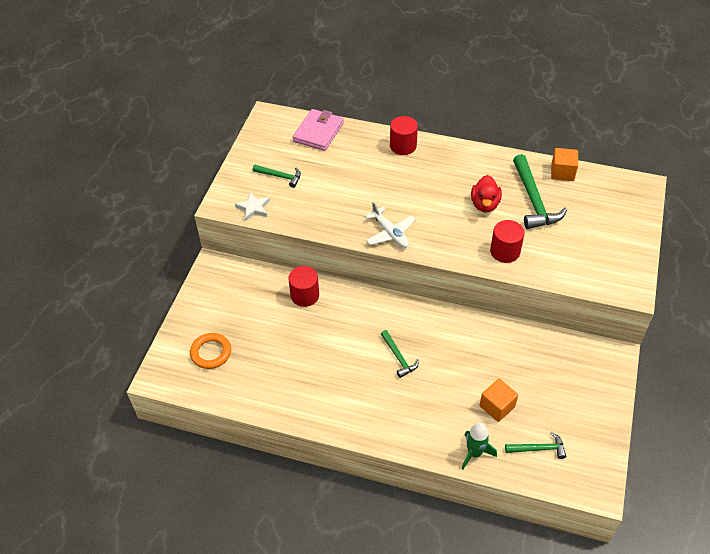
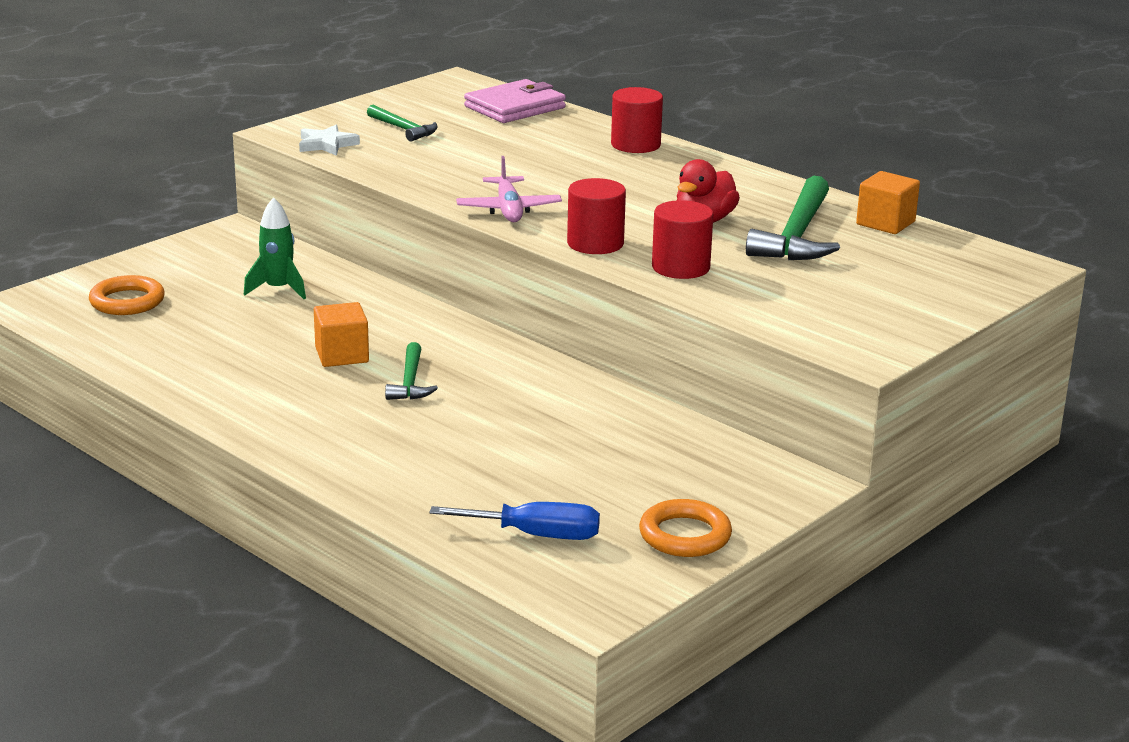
camera: 25 degrees right, 25 degrees down
red cylinder [288,266,319,307] -> red cylinder moved to [567,178,626,254]
white plane [365,202,416,248] -> pink plane [456,156,562,222]
green rocket [462,423,497,469] -> green rocket moved to [244,197,306,299]
orange cube [480,379,518,422] -> orange cube moved to [314,302,369,367]
green hammer [505,432,566,459] -> blue screwdriver [430,502,600,540]
none -> orange ring [639,499,732,557]

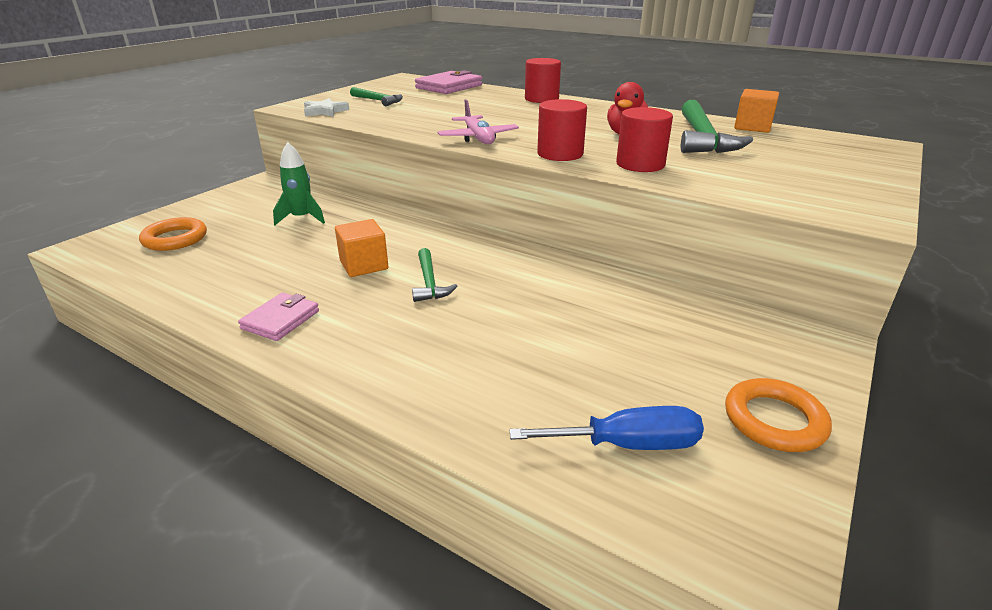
camera: 10 degrees left, 5 degrees up
none -> pink wallet [238,293,319,341]

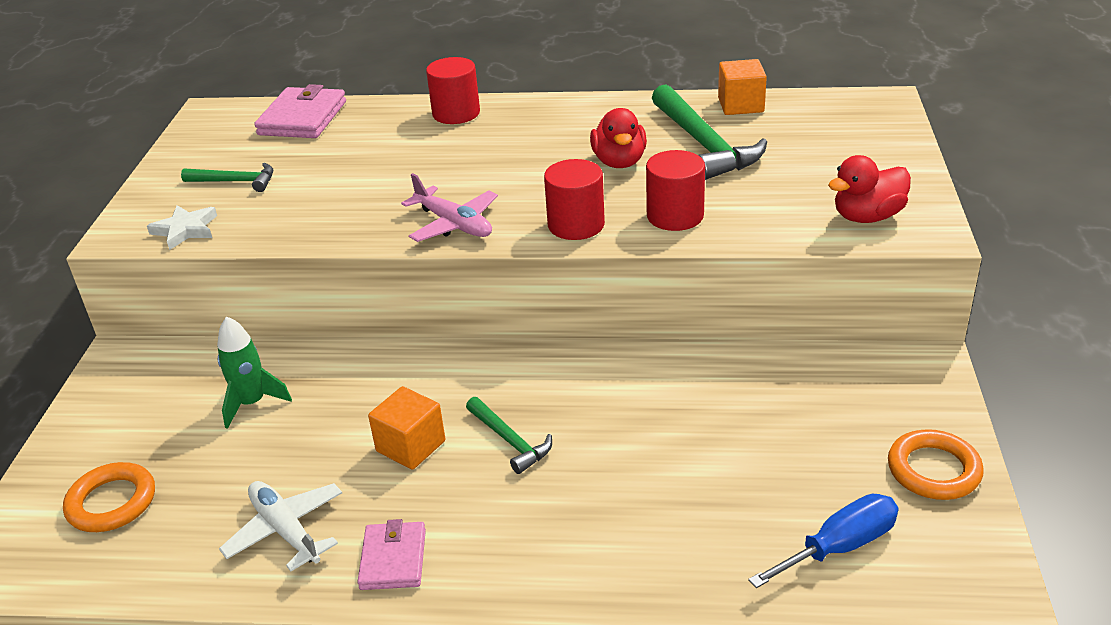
camera: 25 degrees left, 5 degrees up
none -> white plane [219,481,342,571]
none -> red duck [828,155,911,223]

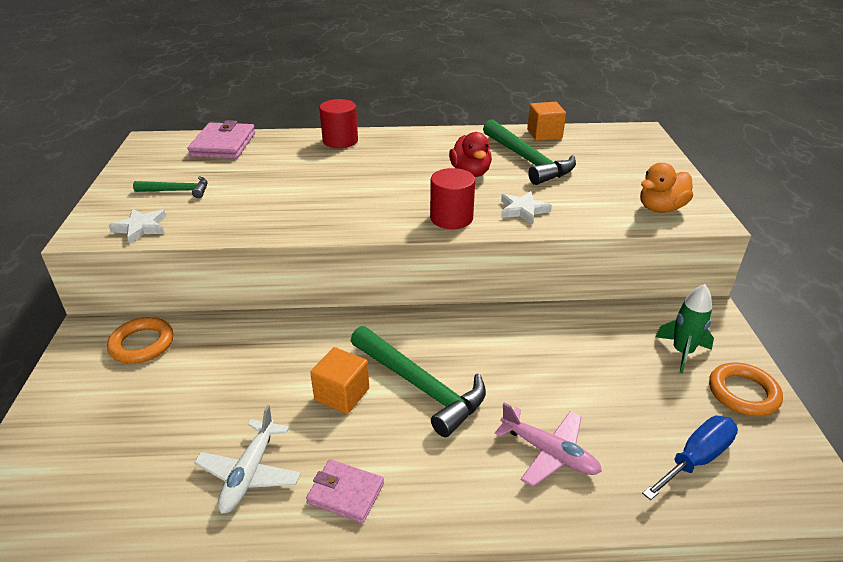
camera: 10 degrees left, 0 degrees up
orange ring [63,462,155,532] -> orange ring moved to [107,317,173,364]
green rocket [217,316,292,429] -> green rocket moved to [655,284,714,374]
white plane [219,481,342,571] -> white plane turned 120 degrees counterclockwise [194,405,301,514]
pink wallet [357,519,426,590] -> pink wallet turned 60 degrees counterclockwise [306,459,384,523]
pink plane [401,173,498,242] -> pink plane moved to [495,402,602,487]
green hammer [466,397,552,474] -> green hammer [351,326,486,437], size x1.82
red cylinder [646,150,705,231] -> white star [501,191,552,225]
red duck [828,155,911,223] -> orange duck [640,163,693,213]

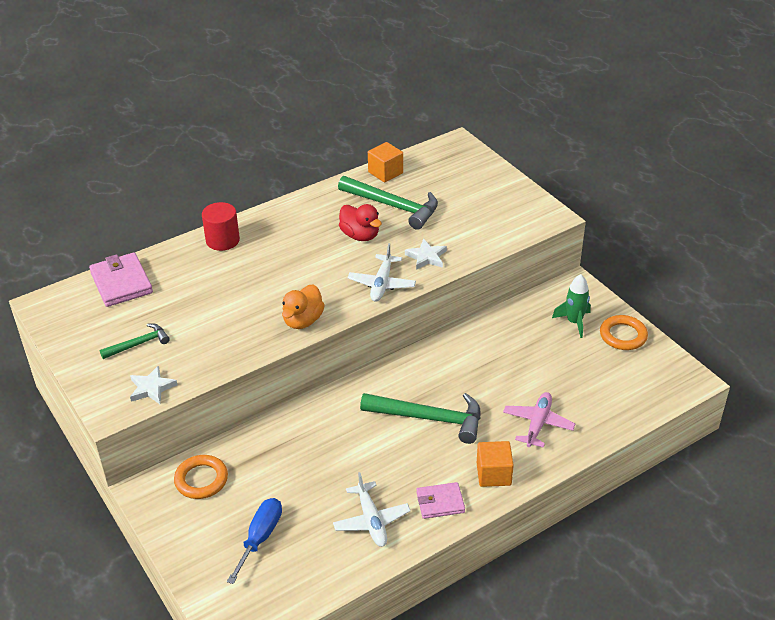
camera: 30 degrees left, 5 degrees up
orange cube [310,347,369,414] -> orange cube moved to [477,441,514,487]
red cylinder [430,168,475,229] -> white plane [348,243,416,302]
pink plane [495,402,602,487] -> pink plane turned 75 degrees counterclockwise [503,392,575,448]
orange duck [640,163,693,213] -> orange duck moved to [282,284,325,329]
blue screwdriver [642,416,738,500] -> blue screwdriver moved to [227,498,282,584]

